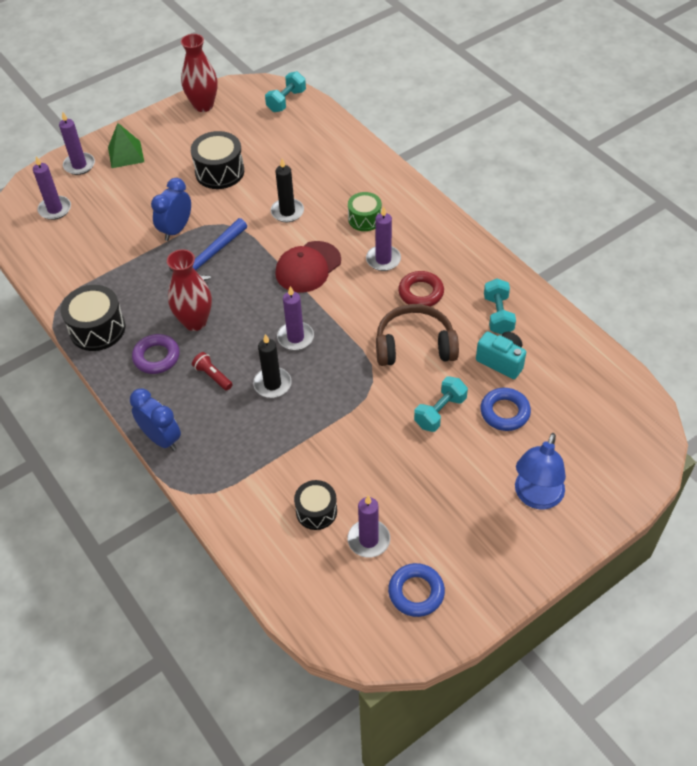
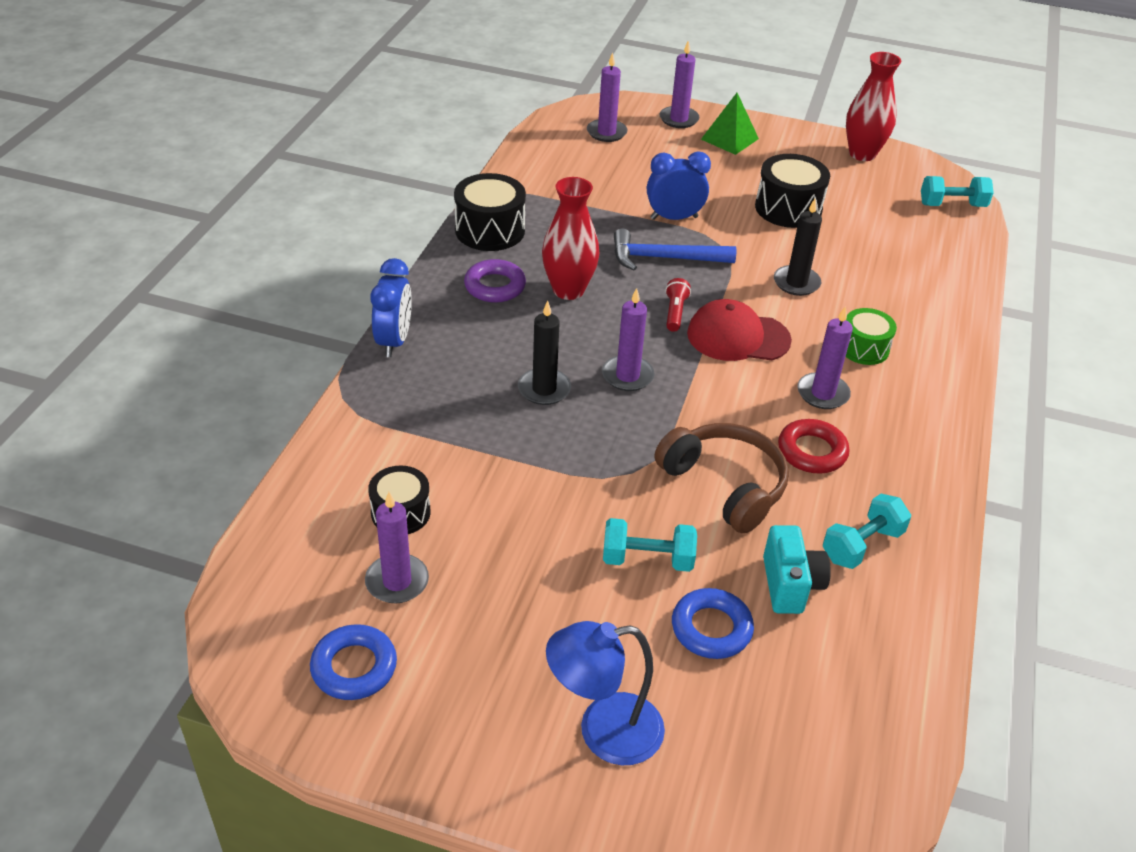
camera: 50 degrees right, 10 degrees down
red flashlight [192,352,233,391] -> red flashlight moved to [665,278,691,332]

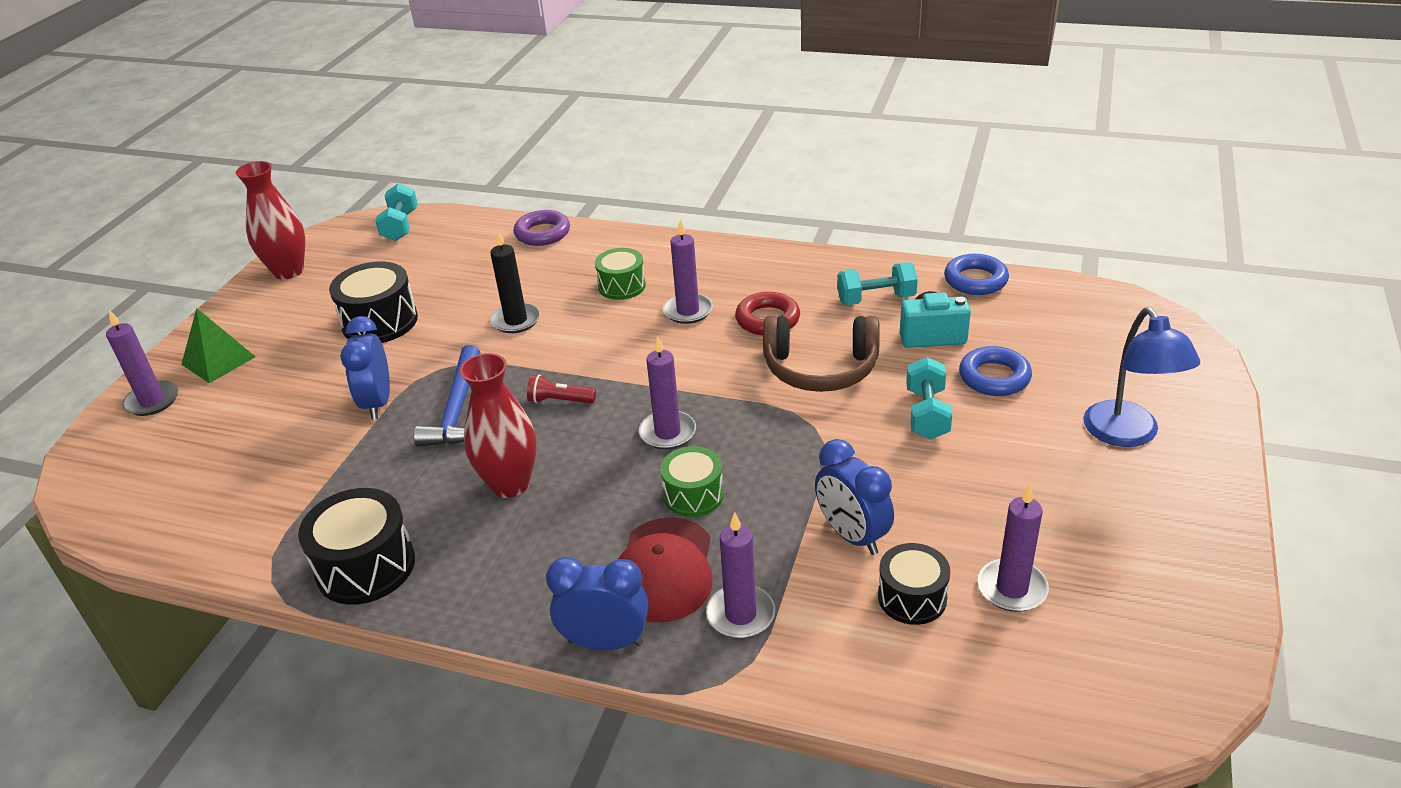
camera: 85 degrees left, 5 degrees down
blue ring [310,624,397,700] -> blue ring moved to [944,254,1009,295]
purple ring [464,259,526,303] -> purple ring moved to [514,210,570,246]
black candle [518,301,571,405] -> green drum [660,446,724,517]
purple candle [587,53,627,142] -> purple candle moved to [706,512,775,639]
brown headphones [654,423,789,534] -> brown headphones turned 135 degrees counterclockwise [763,316,880,392]
red cap [687,299,792,361] -> red cap moved to [619,517,713,623]
turquoise dumbbell [823,494,911,569] -> turquoise dumbbell turned 60 degrees counterclockwise [837,262,918,305]
none -> blue clock [815,439,894,555]

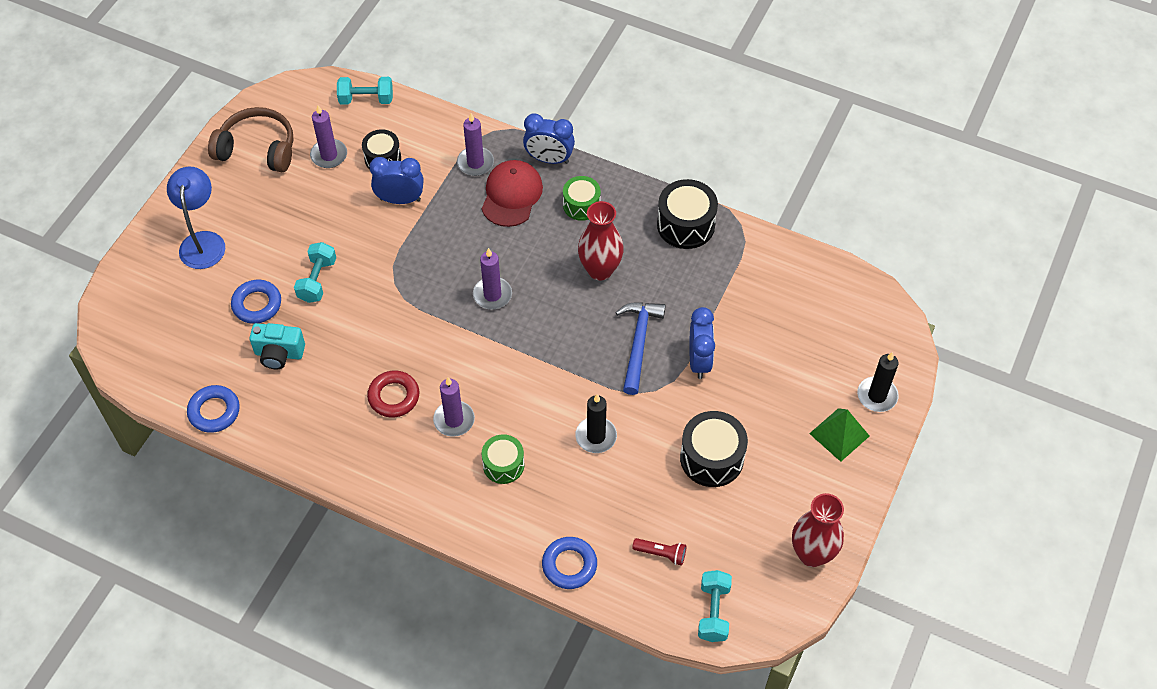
camera: 175 degrees left, 20 degrees up
purple candle [106,310,178,416] -> black candle [857,352,899,412]
purple ring [514,210,570,246] -> blue ring [542,537,597,589]
red flashlight [527,375,596,403] -> red flashlight moved to [632,538,686,566]
green drum [660,446,724,517] -> green drum moved to [563,176,601,221]
brown headphones [763,316,880,392] -> brown headphones moved to [208,107,293,172]
blue clock [815,439,894,555] -> blue clock turned 60 degrees counterclockwise [369,157,424,204]
turquoise dumbbell [837,262,918,305] -> turquoise dumbbell moved to [337,77,393,105]

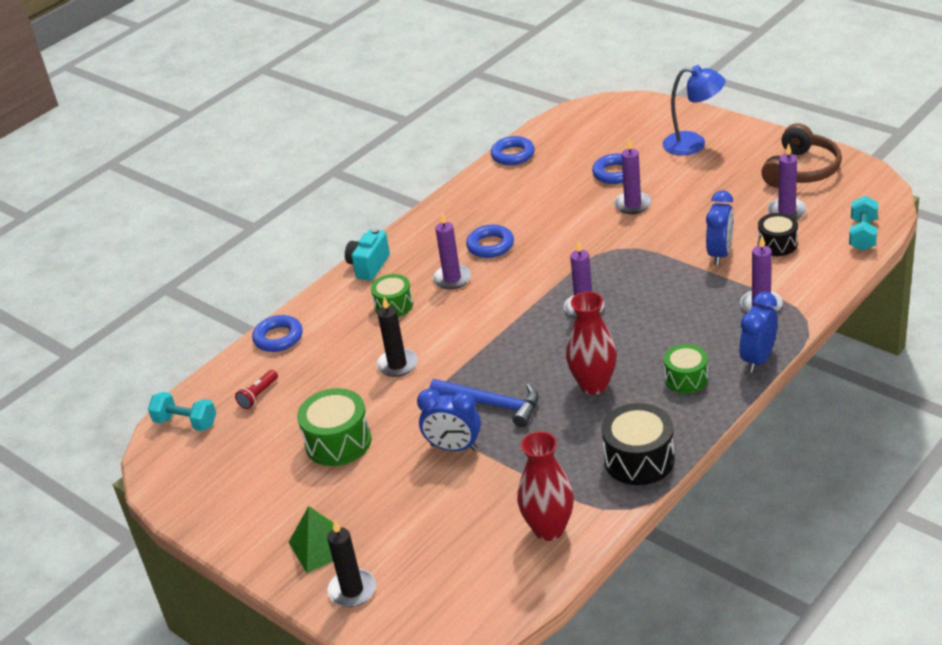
camera: 110 degrees right, 20 degrees down
turquoise camera [249,323,305,369] -> turquoise camera moved to [345,228,390,280]
turquoise dumbbell [294,242,336,303] -> purple candle [614,139,652,214]
red ring [367,371,419,417] -> blue ring [466,225,514,258]
red cap [482,160,543,227] -> none
black drum [680,411,748,487] -> green drum [297,388,371,466]
red vase [792,493,844,567] -> red vase moved to [517,431,574,541]

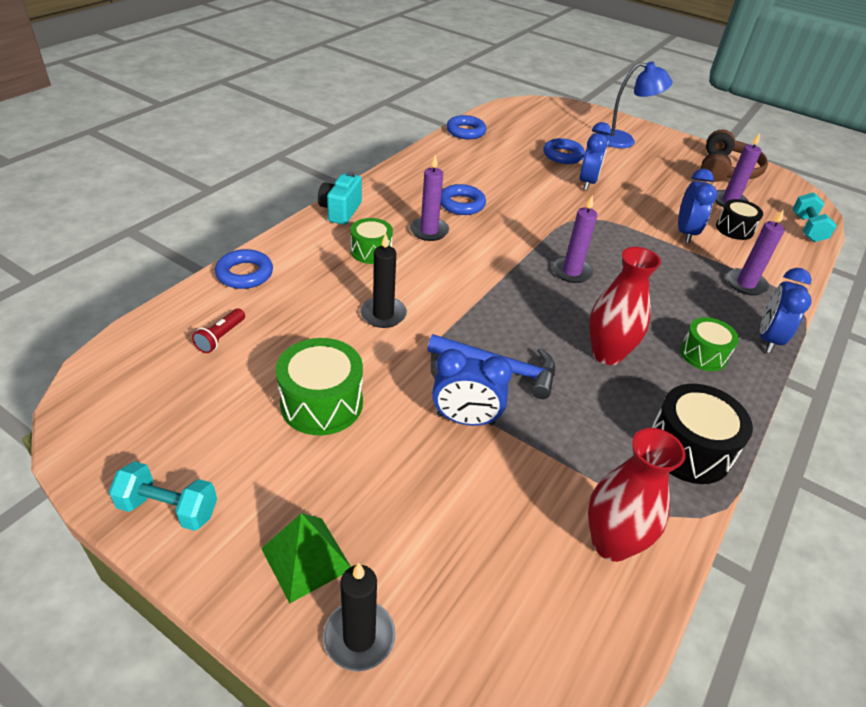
camera: 15 degrees left, 5 degrees up
turquoise dumbbell [148,392,216,431] -> turquoise dumbbell moved to [109,461,217,531]
purple candle [614,139,652,214] -> blue clock [580,122,611,190]

